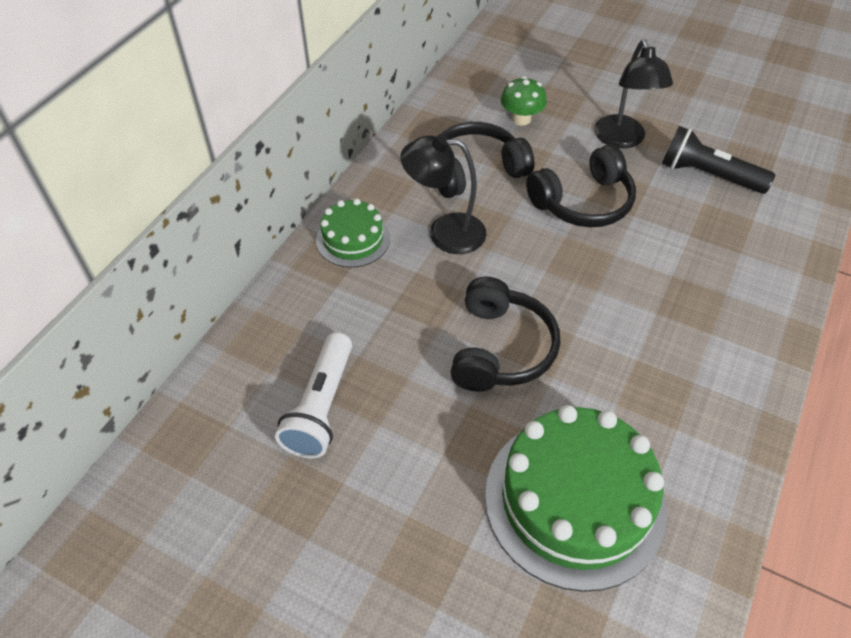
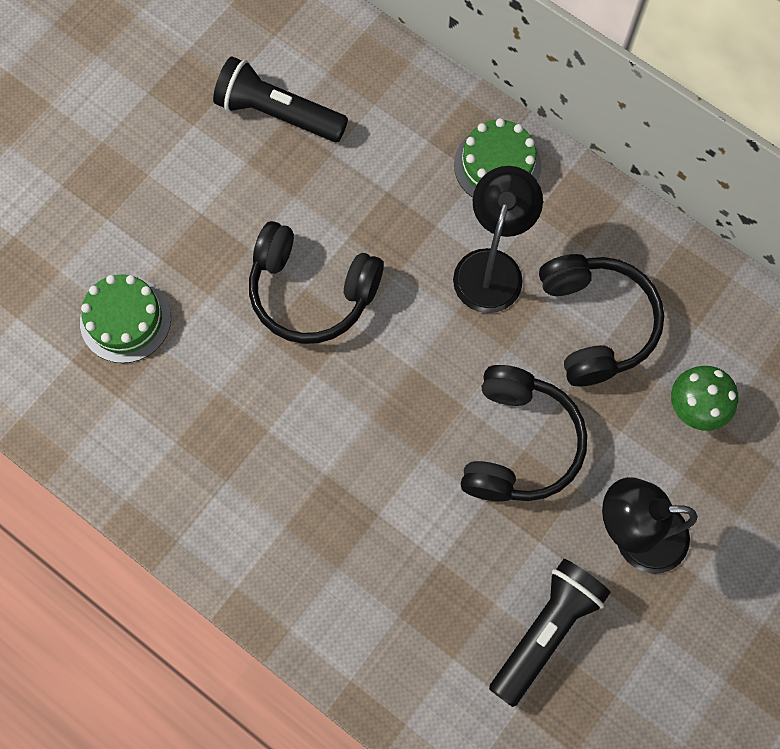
camera: 100 degrees right, 20 degrees up
white flashlight [275,332,352,458] -> black flashlight [213,57,348,142]
green cake [485,405,667,592] -> green cake [80,274,171,363], size x0.53
black headphones [526,145,636,227] -> black headphones turned 150 degrees counterclockwise [461,365,587,502]

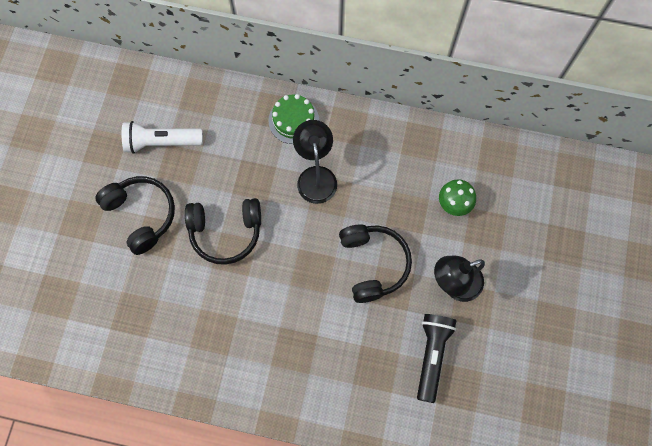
camera: 25 degrees left, 0 degrees up
green cake [80,274,171,363] -> none
black flashlight [213,57,348,142] -> white flashlight [121,121,203,154]
black headphones [539,254,664,386] -> black headphones moved to [95,176,175,255]

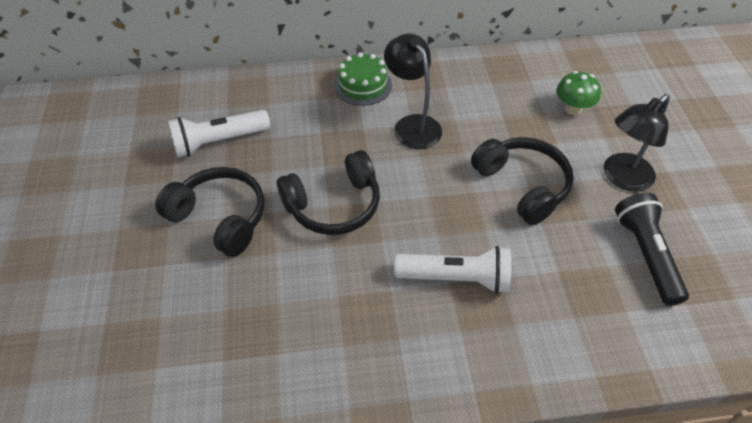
camera: 20 degrees left, 20 degrees down
none -> white flashlight [394,246,511,294]

